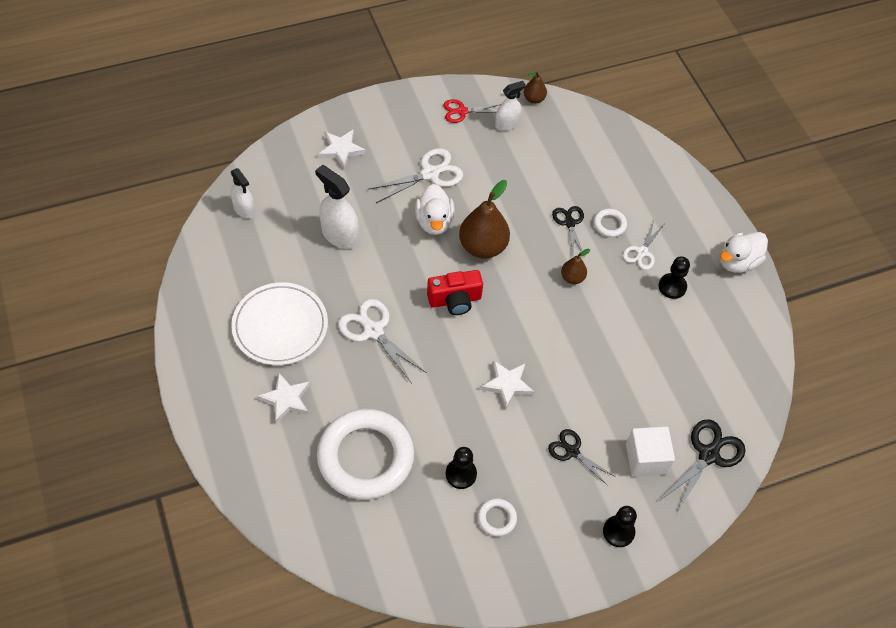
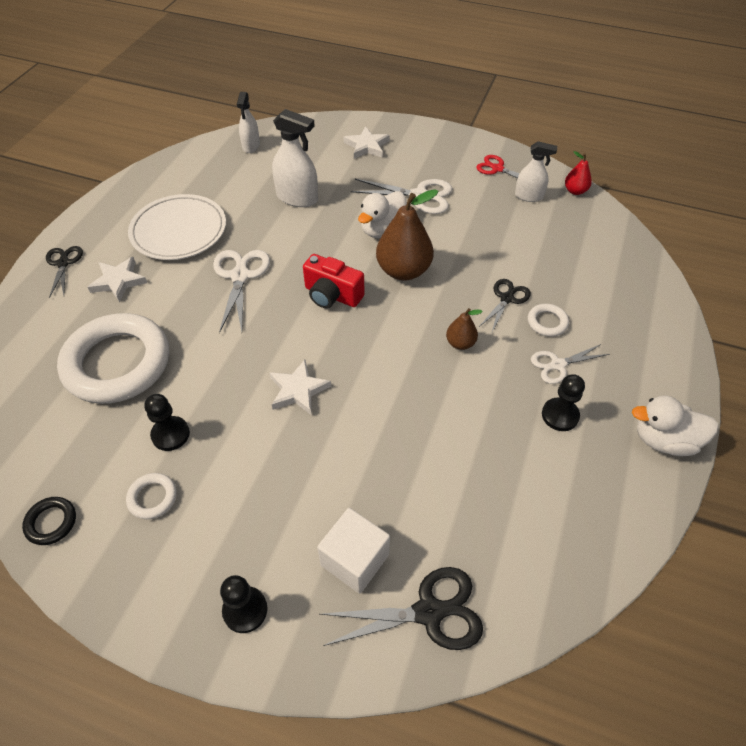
camera: 45 degrees right, 5 degrees down
white spray bottle [315,165,359,249] -> white spray bottle turned 120 degrees clockwise [272,109,318,207]
brown pear [524,72,547,104] -> red pear [565,151,592,195]
black scissors [548,429,614,486] -> black scissors moved to [46,246,83,298]
none -> black ring [22,497,76,545]

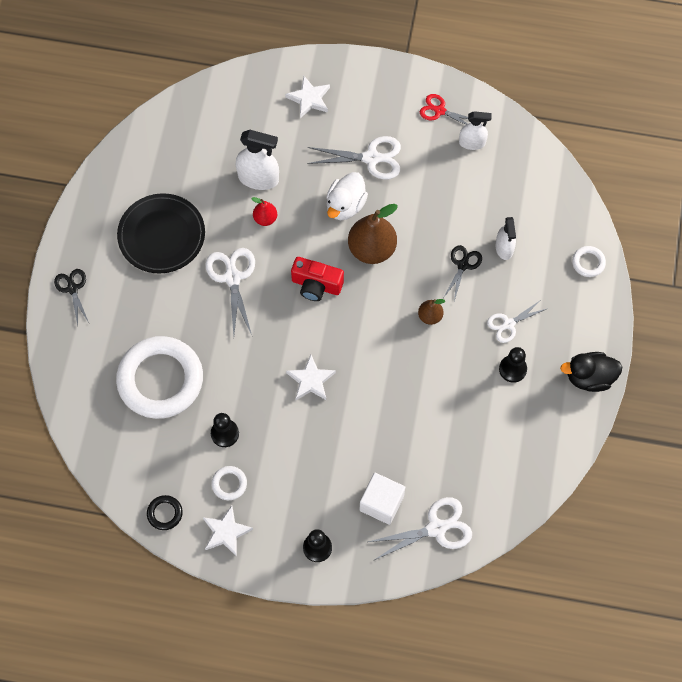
camera: 10 degrees left, 15 degrees up
white star [87,257,147,303] -> white star moved to [203,505,253,557]
white plate [128,194,226,260] -> black plate [117,193,205,274]
white spray bottle [237,92,260,153] -> white spray bottle moved to [495,217,516,260]
black scissors [320,567,483,650] -> white scissors [368,497,472,561]
white ring [528,304,569,337] -> white ring moved to [572,246,606,277]
red pear [565,151,592,195] -> red pear moved to [251,197,277,226]
white duck [632,395,719,456] -> black duck [560,352,622,392]

